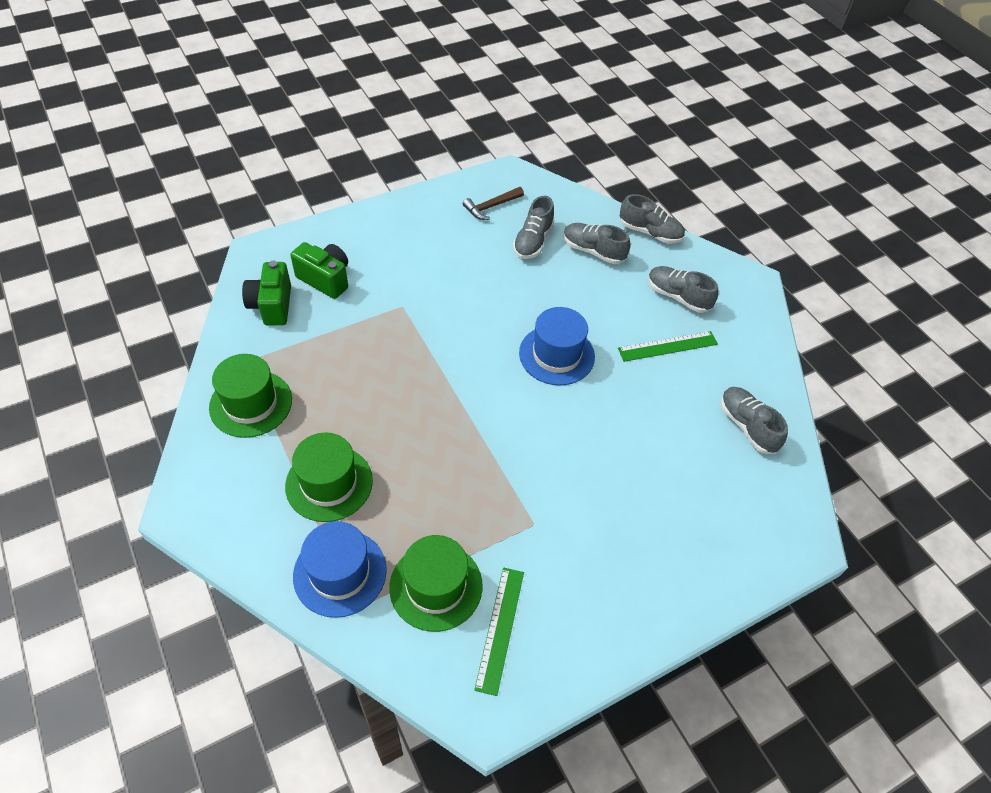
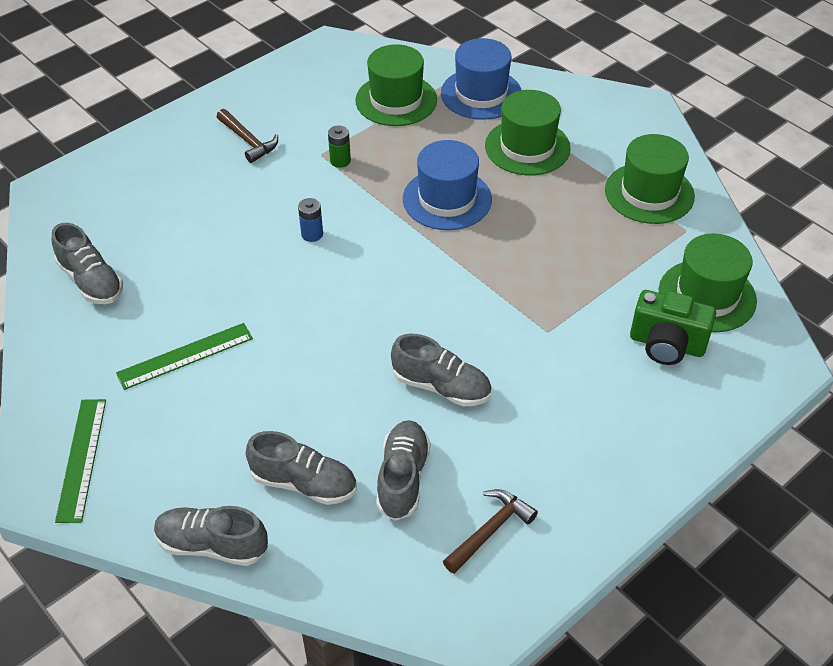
camera: 170 degrees right, 5 degrees down
green camera [242,261,291,326] -> green hat [659,233,757,332]
green ruler [474,567,524,696] -> green ruler moved to [55,399,106,523]
blue hat [519,307,595,385] -> blue hat moved to [403,140,492,230]
grey shoe [648,266,719,313] -> grey shoe moved to [391,334,492,407]
none -> brown hammer [217,109,278,163]
none -> blue battery [298,198,323,242]
none -> green battery [328,125,351,168]

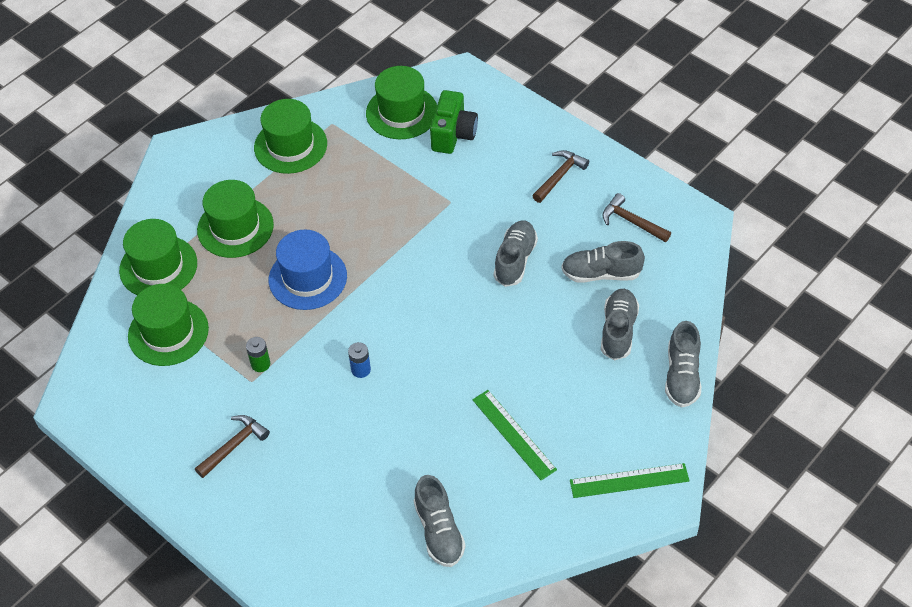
camera: 95 degrees left, 5 degrees up
grey shoe [52,223,123,304] -> grey shoe turned 120 degrees clockwise [414,475,466,567]
blue hat [441,38,521,120] -> green hat [119,219,197,295]
none -> brown hammer [532,150,589,203]

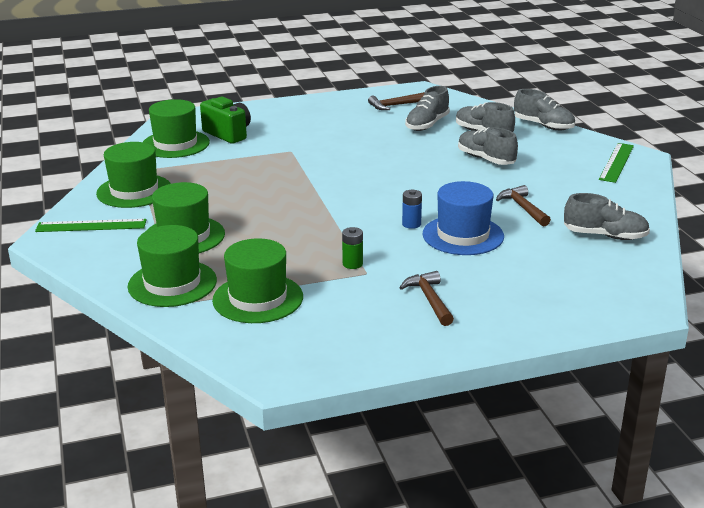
camera: 60 degrees left, 25 degrees down
blue hat [269,230,347,310] -> blue hat moved to [423,181,504,255]
green ruler [472,390,557,480] -> green ruler moved to [35,219,147,232]
grey shoe [494,221,538,287] -> grey shoe moved to [458,128,518,165]
brown hammer [532,150,589,203] -> brown hammer moved to [496,185,551,227]

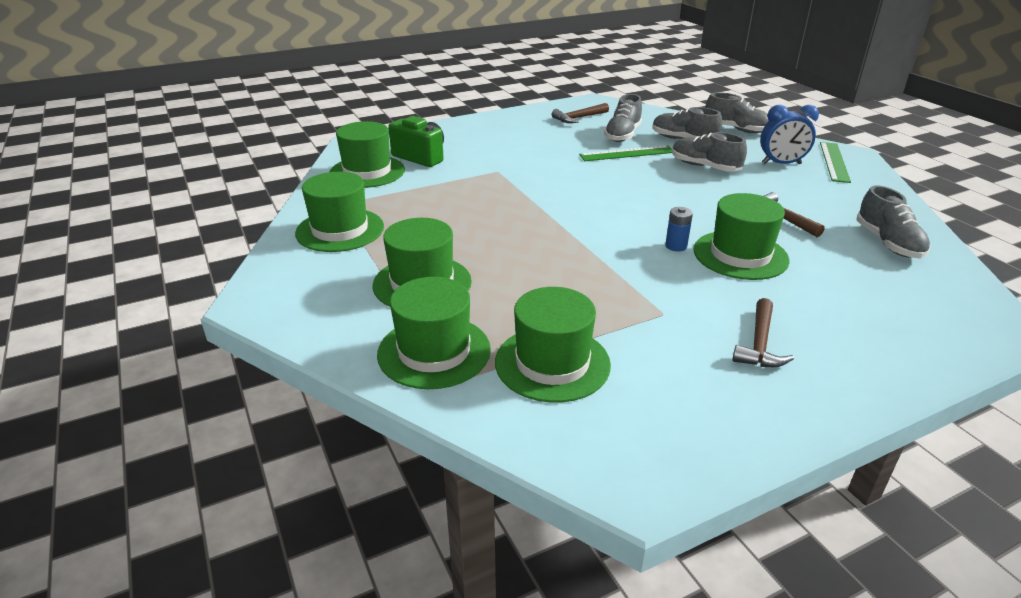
camera: 10 degrees left, 5 degrees up
green ruler [35,219,147,232] -> green ruler moved to [579,146,672,161]
green battery [342,227,363,269] -> none
brown hammer [399,271,454,326] -> brown hammer turned 135 degrees counterclockwise [732,298,794,367]
blue hat [423,181,504,255] -> green hat [693,193,789,280]
grey shoe [564,193,650,240] -> grey shoe turned 75 degrees clockwise [857,186,930,259]
none -> blue clock [760,105,819,164]

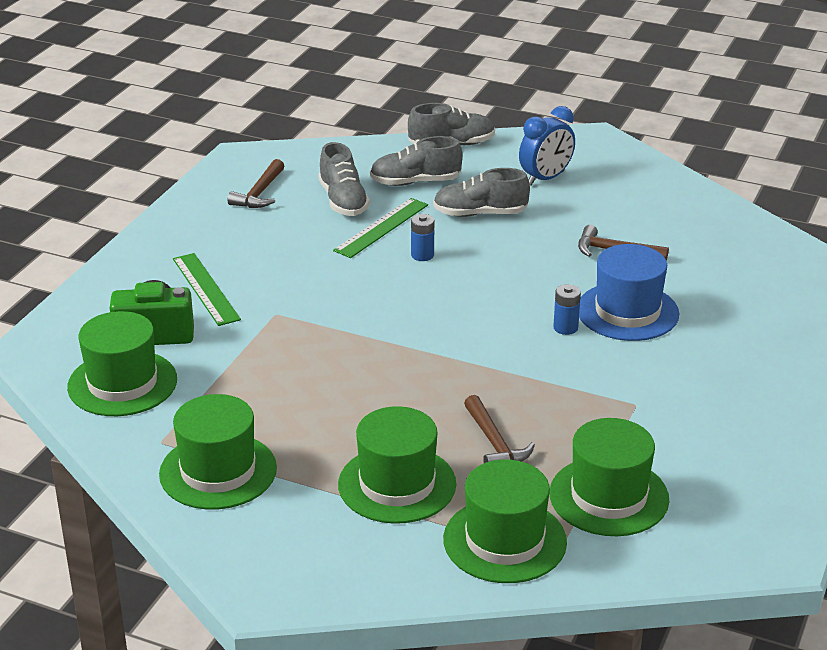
camera: 40 degrees left, 0 degrees up
green hat [693,193,789,280] -> blue hat [579,244,679,341]
brown hammer [732,298,794,367] -> brown hammer moved to [464,395,535,463]
green ruler [820,142,851,183] -> green ruler moved to [173,253,241,326]
grey shoe [857,186,930,259] -> none
none -> blue battery [411,214,434,261]

